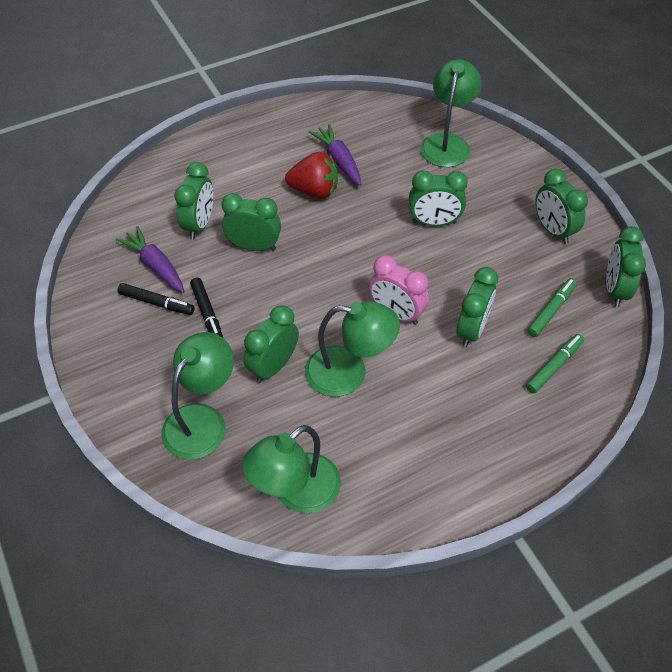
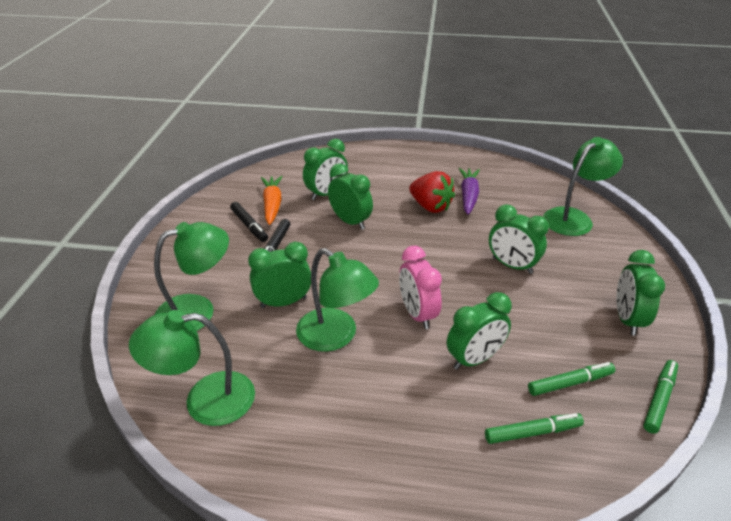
camera: 35 degrees right, 15 degrees down
purple carrot [116,226,185,293] -> orange carrot [261,176,283,225]
green clock [606,226,646,307] -> green marker [643,360,678,434]

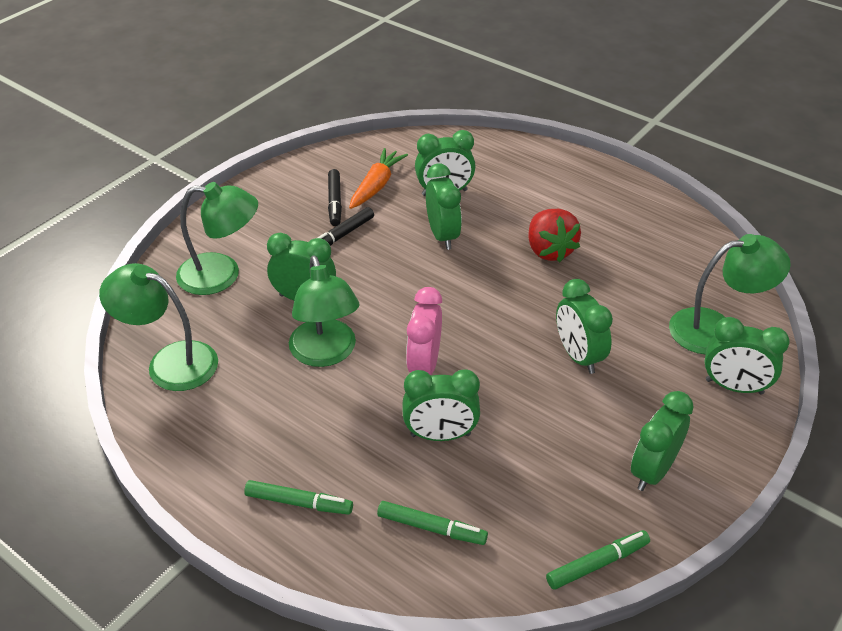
camera: 30 degrees right, 5 degrees up
purple carrot [458,168,480,215] -> none
green marker [528,362,615,396] -> green marker moved to [244,480,353,515]
none -> green clock [704,317,790,394]

